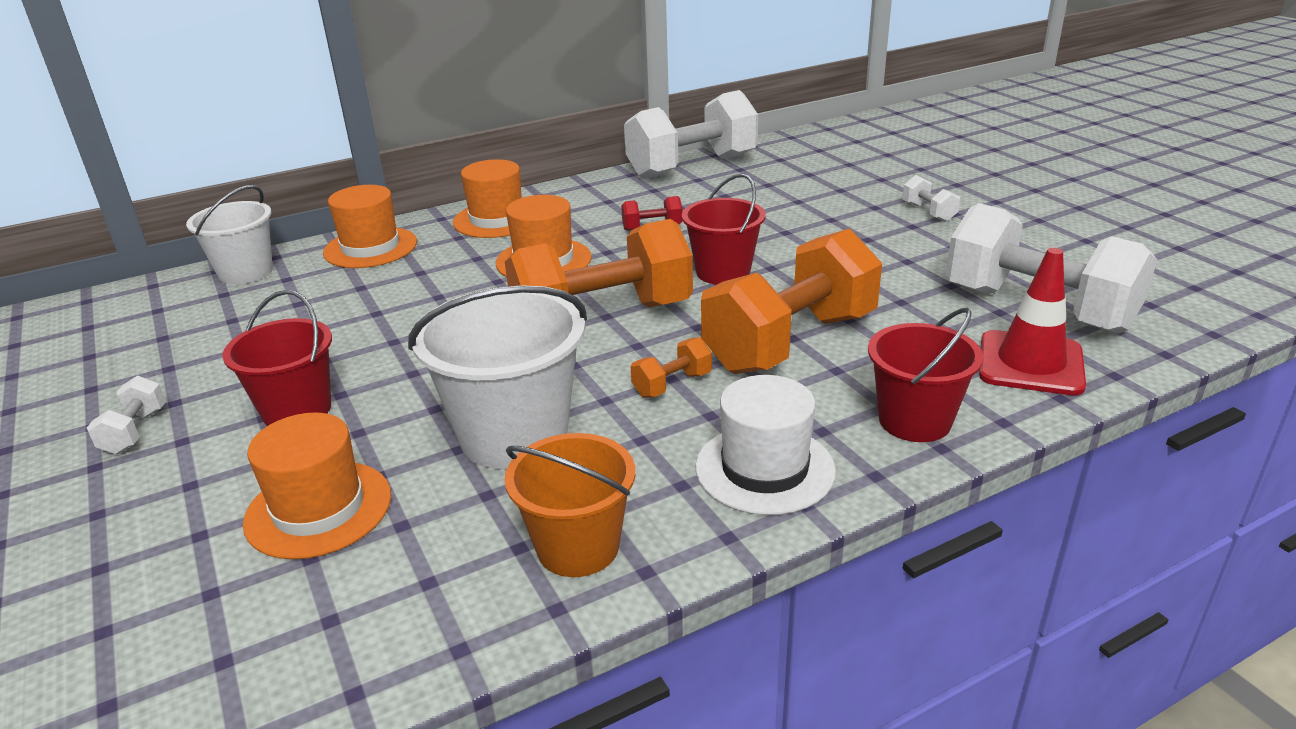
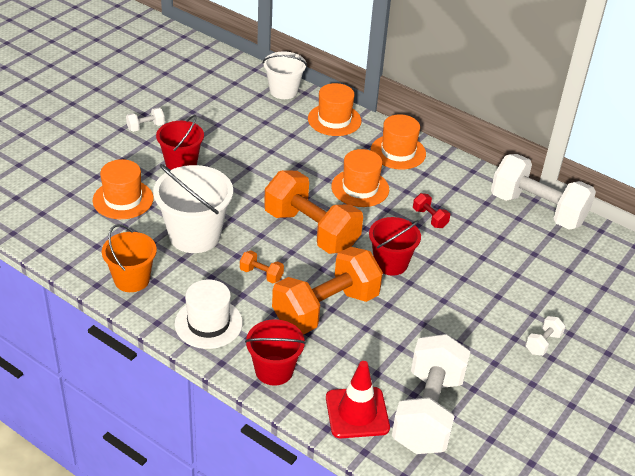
camera: 60 degrees right, 10 degrees up
orange dumbbell [701,229,882,374] -> orange dumbbell turned 60 degrees counterclockwise [272,247,383,335]

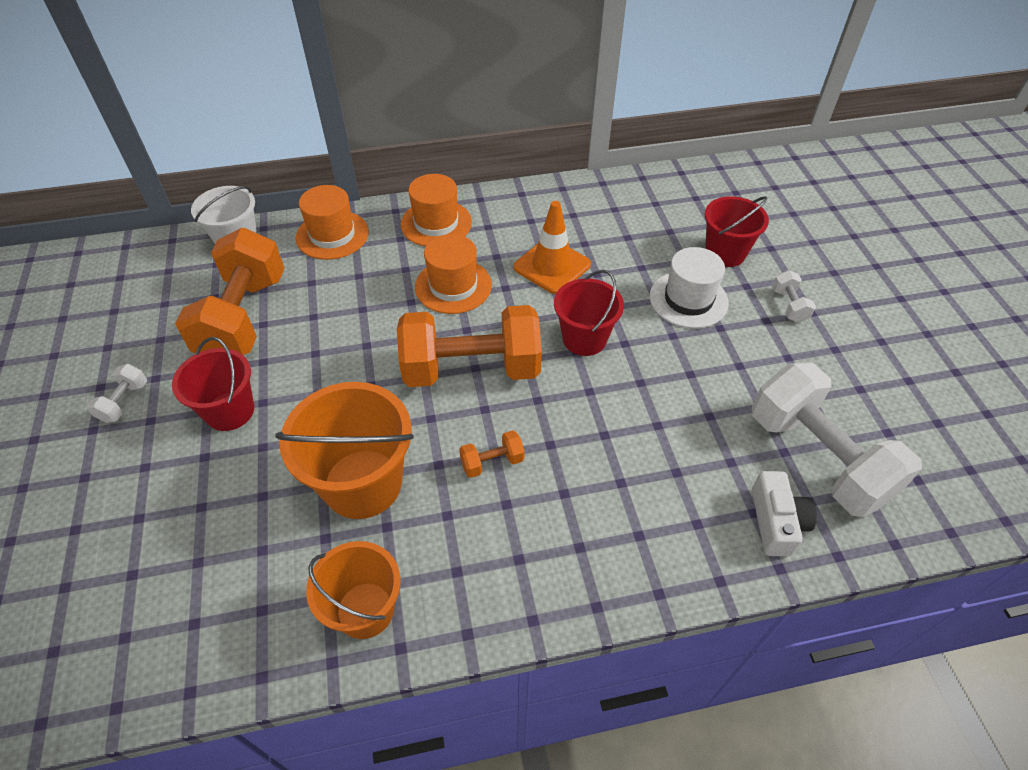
camera: 45 degrees left, 10 degrees up
orange hat [93,159,153,219] -> none
white bucket [153,164,233,253] -> orange bucket [275,382,414,519]
white hat [175,280,243,349] -> white hat moved to [650,247,729,328]
red bucket [245,319,306,386] -> red bucket moved to [705,196,769,267]
orange dumbbell [272,247,383,335] -> orange dumbbell moved to [175,228,285,355]
red traffic cone [326,361,390,438] -> white camera [752,471,817,556]
red dumbbell [413,193,450,228] -> orange traffic cone [513,201,591,294]
white dumbbell [491,154,596,230] -> none

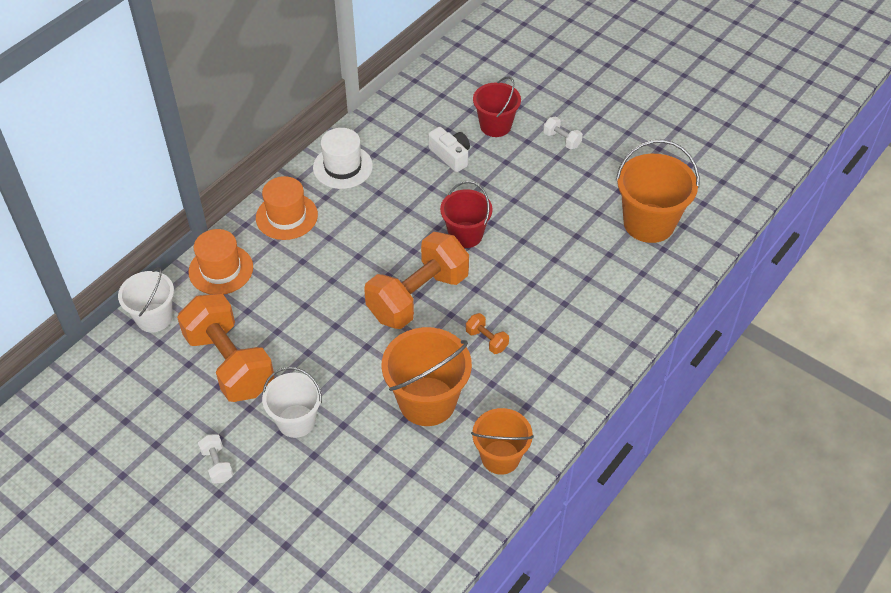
camera: 40 degrees left, 0 degrees up
red bucket [172,337,254,431] -> white bucket [262,367,322,438]
orange hat [415,234,492,314] -> none
orange dumbbell [459,430,525,478] -> orange dumbbell turned 75 degrees counterclockwise [466,313,509,354]
orange traffic cone [513,201,591,294] -> none
white hat [650,247,729,328] -> white hat moved to [313,128,373,189]
white dumbbell [752,363,922,517] -> orange bucket [616,139,699,243]
white camera [752,471,817,556] -> white camera moved to [428,127,470,172]

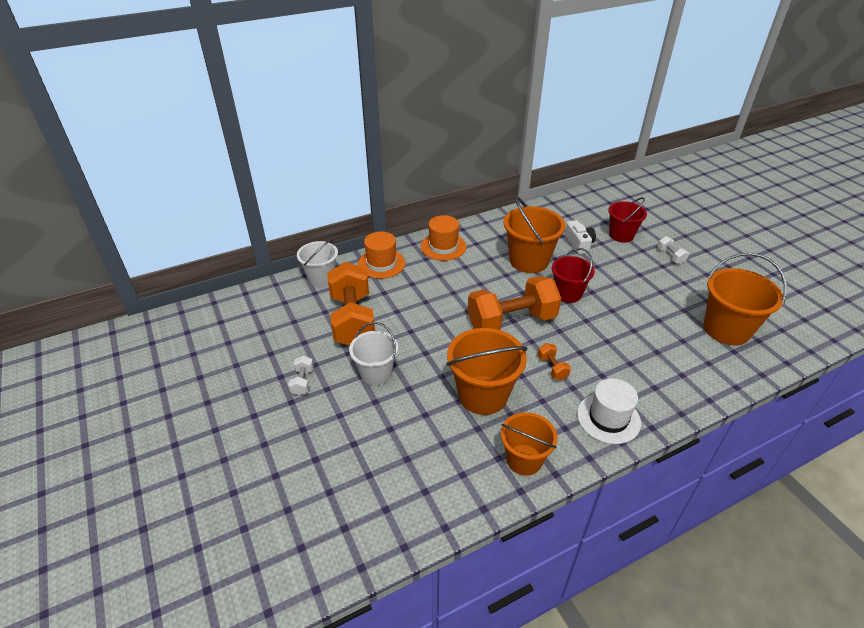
camera: 25 degrees right, 10 degrees down
white hat [313,128,373,189] -> white hat moved to [577,378,641,444]
none -> orange bucket [504,196,565,273]

